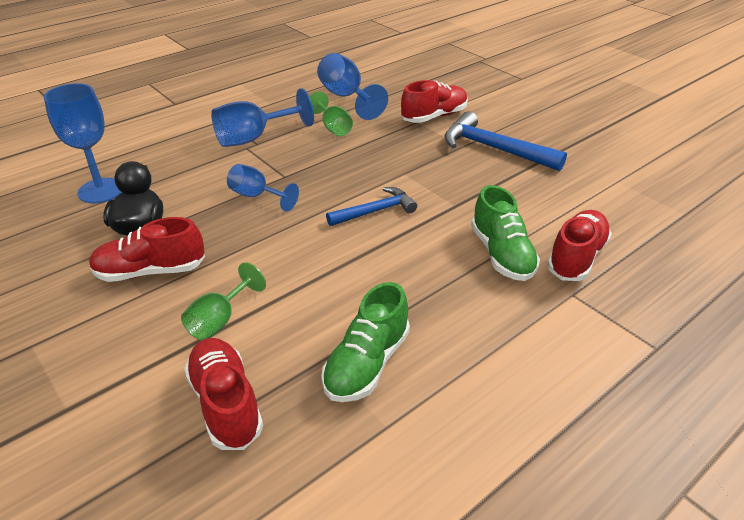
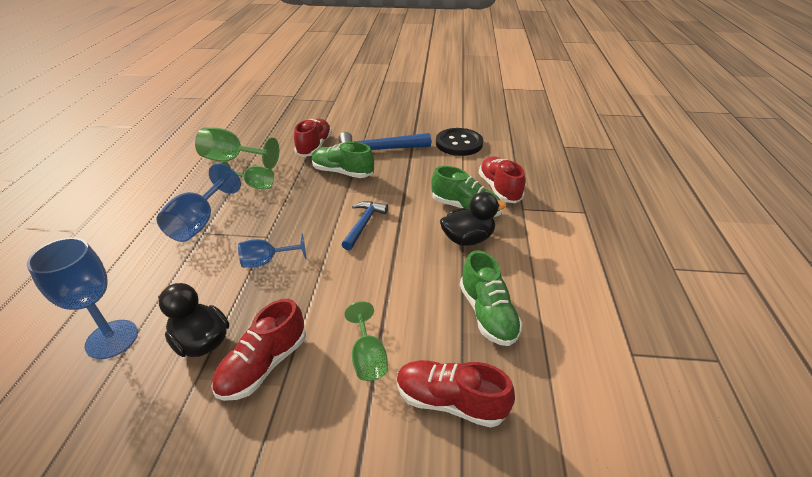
camera: 45 degrees left, 0 degrees up
blue goblet [317,53,388,120] -> green goblet [195,128,279,169]
none -> green shoe [312,142,374,178]
none -> black button [436,128,483,156]
none -> black duck [440,192,507,246]

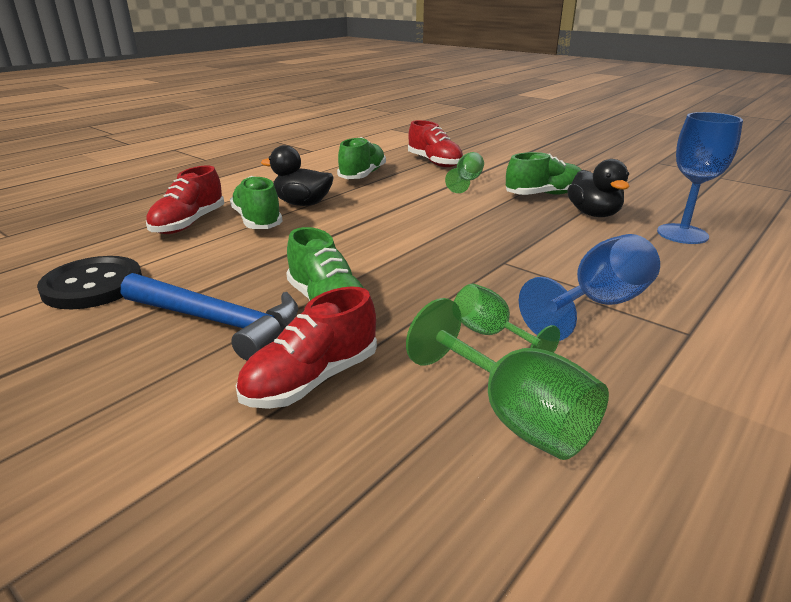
camera: 145 degrees left, 10 degrees down
red shoe [211,299,306,401] -> green shoe [506,152,582,195]
blue goblet [238,234,307,268] -> none
blue hammer [342,201,388,250] -> none

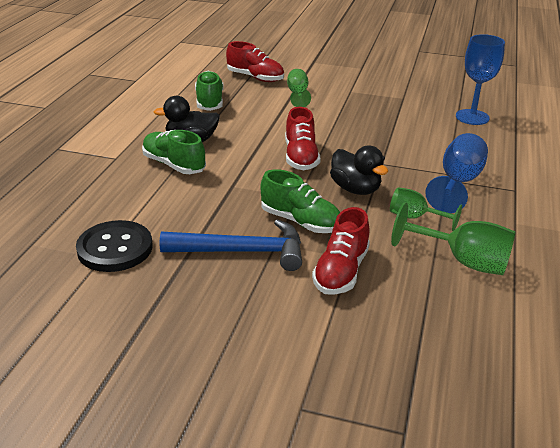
camera: 25 degrees left, 5 degrees up
red shoe [146,165,224,234] -> red shoe moved to [285,107,321,170]
green shoe [506,152,582,195] -> none
black duck [567,159,630,217] -> black duck moved to [330,146,388,195]

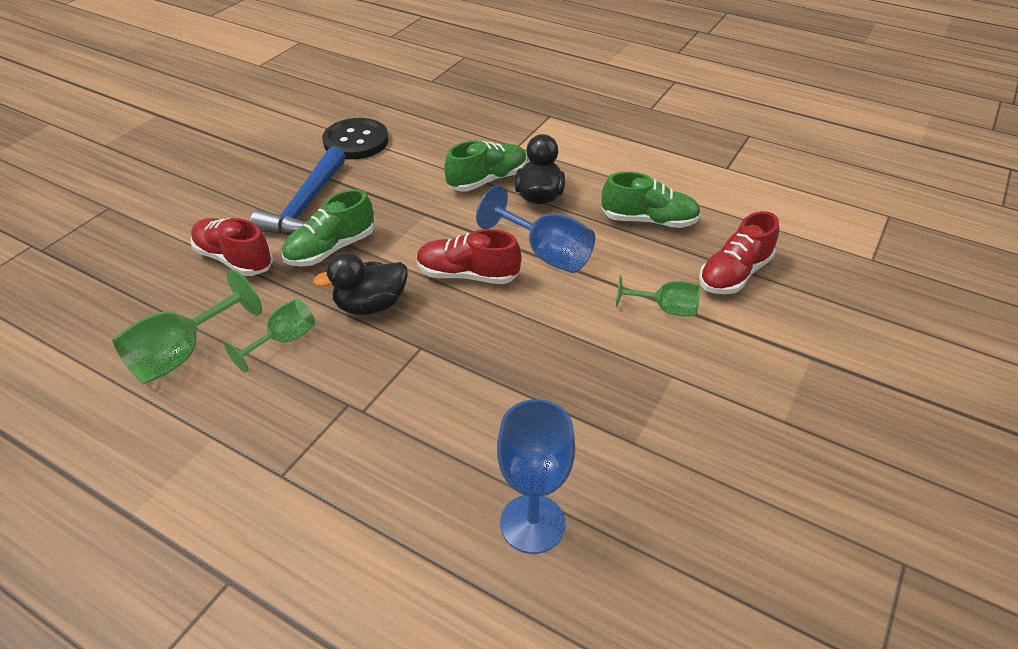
camera: 105 degrees right, 10 degrees up
blue goblet [425,133,488,213] -> blue goblet moved to [476,185,595,273]

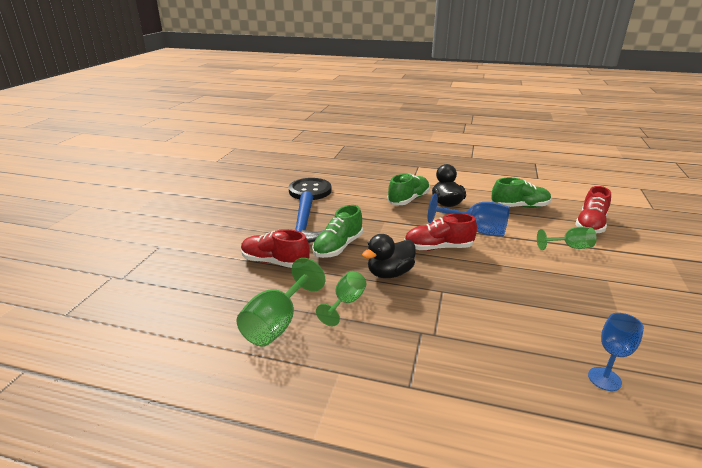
camera: 15 degrees left, 15 degrees down
blue goblet [497,399,575,554] -> blue goblet [588,313,644,391], size x0.64

